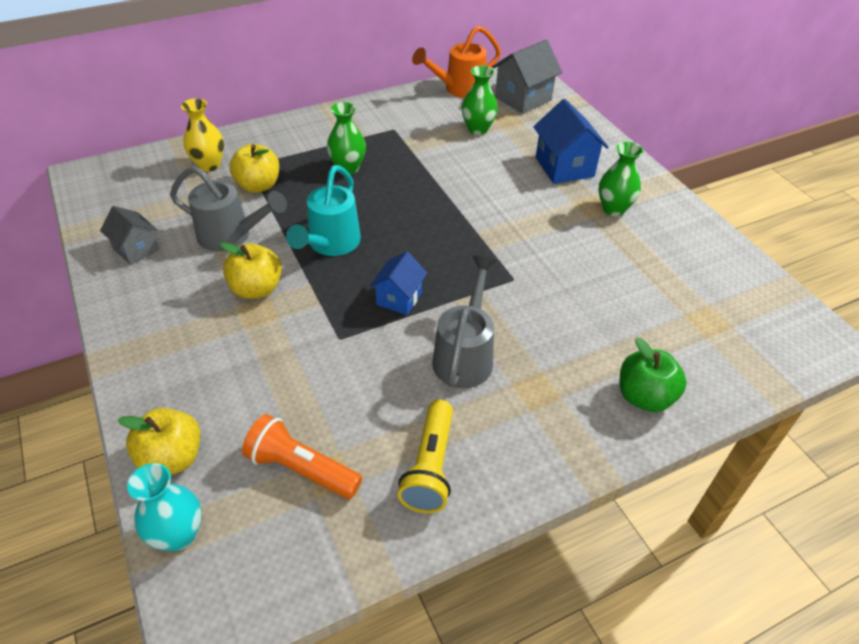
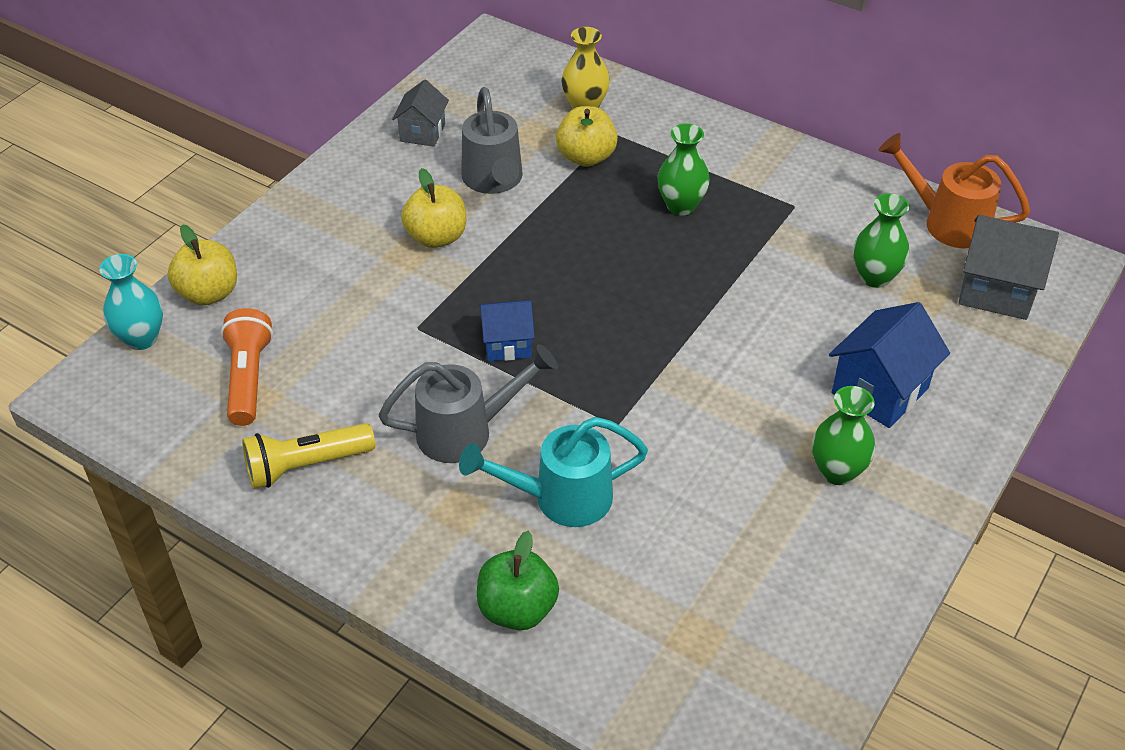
camera: 60 degrees right, 0 degrees up
turquoise watering can [286,165,361,256] -> turquoise watering can moved to [459,417,648,527]

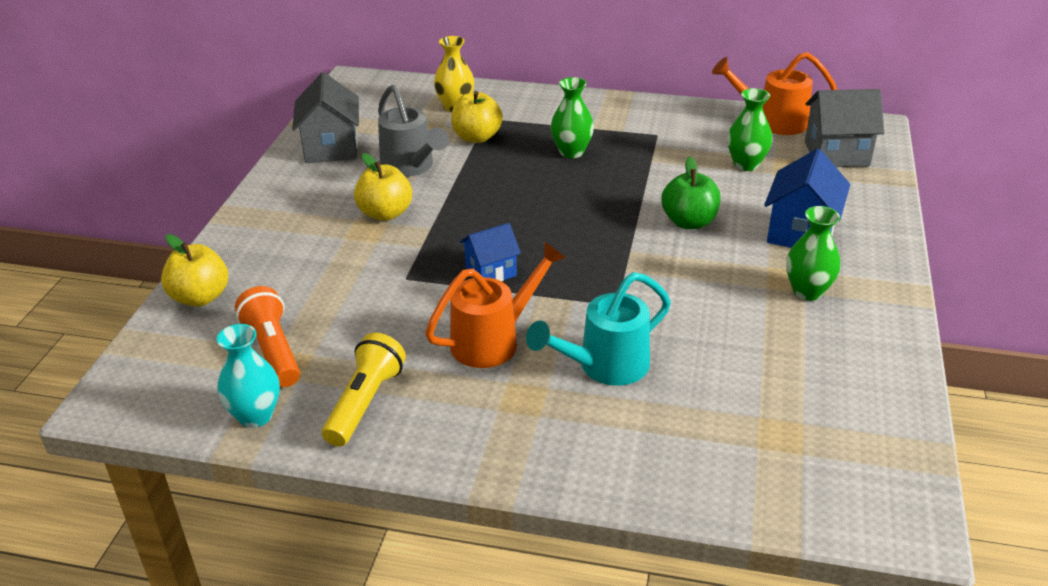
camera: 20 degrees left, 10 degrees down
turquoise vase [99,254,163,350] -> turquoise vase moved to [217,324,280,428]
yellow flashlight [242,423,375,489] -> yellow flashlight turned 150 degrees clockwise [322,333,406,447]
grey watering can [378,344,558,463] -> orange watering can [425,241,566,368]
grey house [392,79,449,147] -> grey house [292,72,359,163], size x1.59
green apple [477,531,559,630] -> green apple moved to [662,157,721,229]

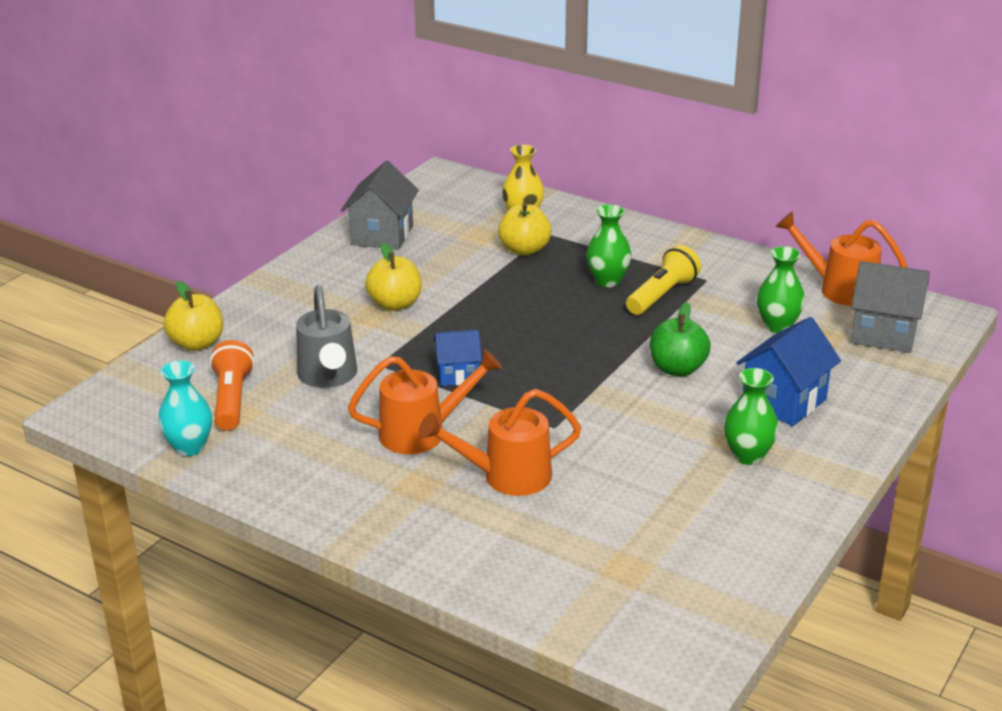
camera: 20 degrees right, 5 degrees down
yellow flashlight [322,333,406,447] -> yellow flashlight moved to [626,245,701,315]
grey watering can [378,85,449,177] -> grey watering can moved to [296,285,357,388]
turquoise watering can [526,272,671,386] -> orange watering can [418,389,581,496]

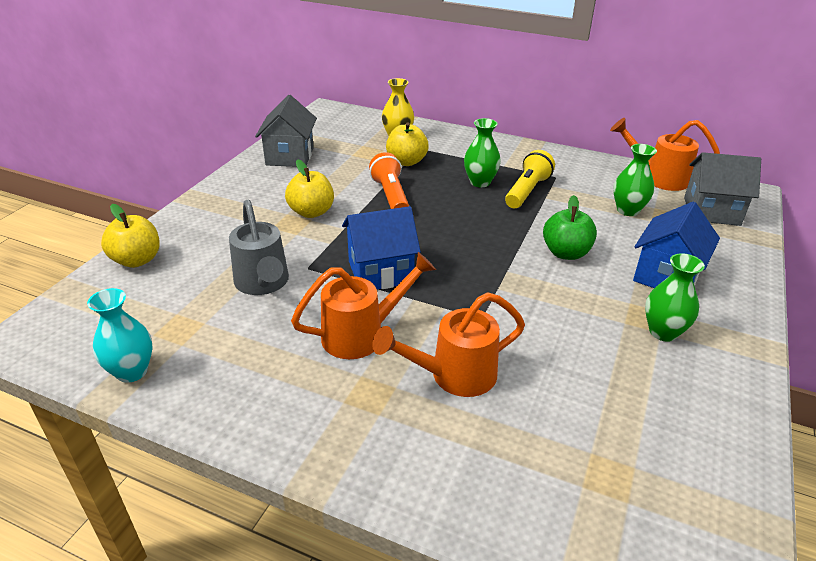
camera: 10 degrees left, 5 degrees up
orange flashlight [210,340,255,430] -> orange flashlight moved to [369,152,409,209]
blue house [434,330,482,386] -> blue house [342,206,421,289], size x1.59

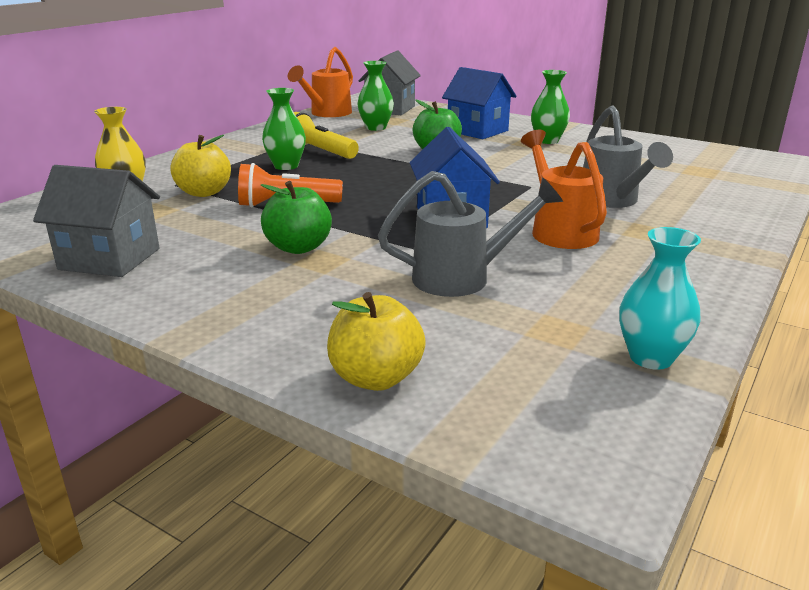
camera: 80 degrees left, 10 degrees down
yellow apple [285,159,334,218] -> green apple [260,181,332,254]
orange watering can [372,292,525,397] -> grey watering can [583,106,673,208]

